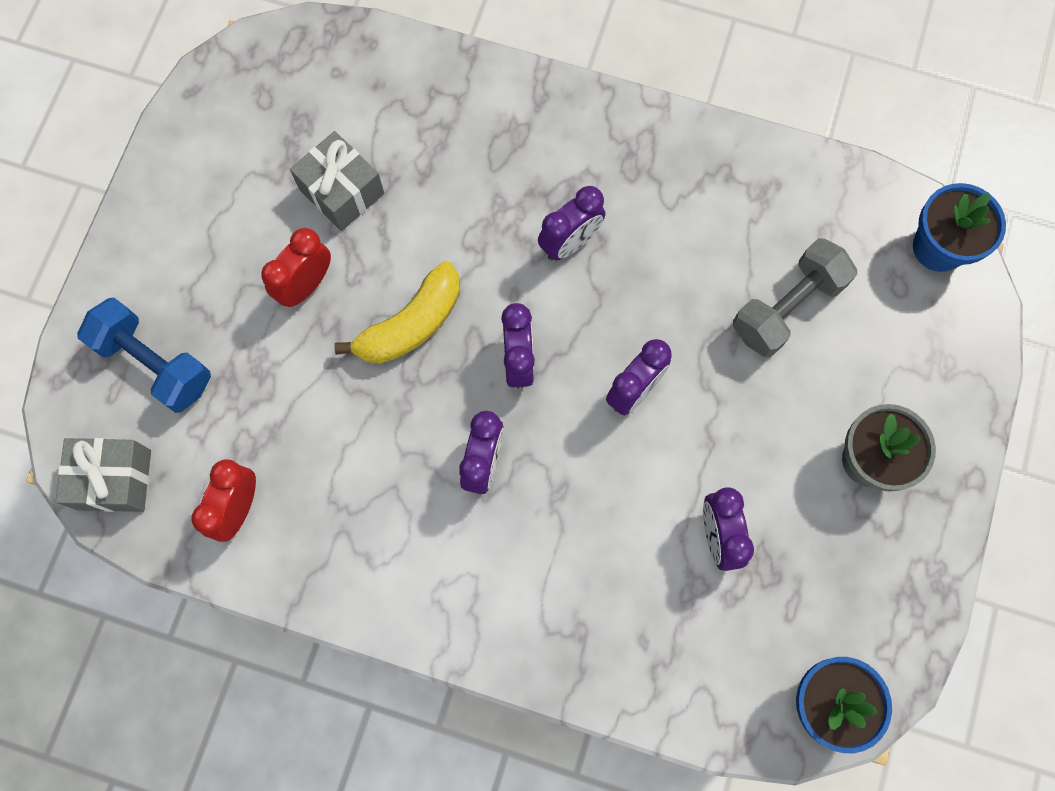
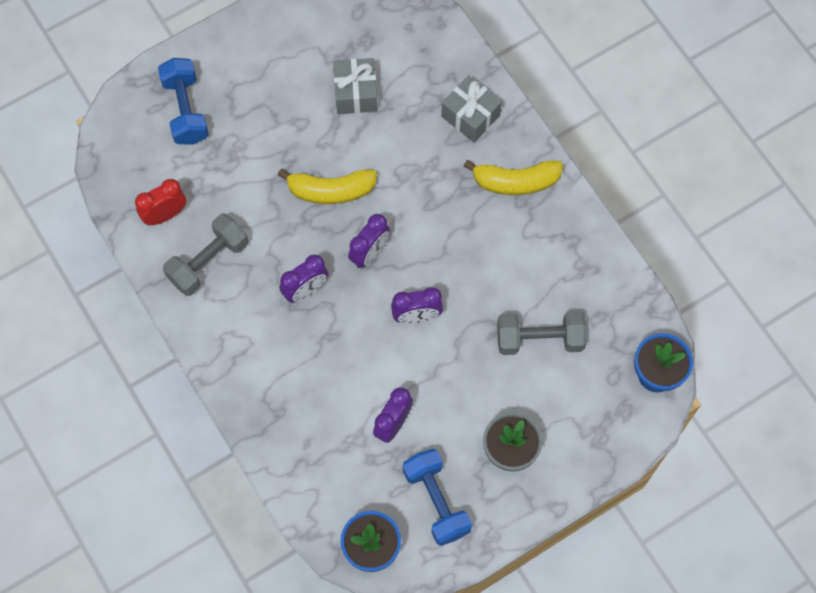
camera: 40 degrees right, 5 degrees down
grey gift [55,438,151,512] -> grey gift moved to [441,75,502,142]
red clock [261,228,331,307] -> none
purple clock [538,186,605,260] -> none
none -> grey dumbbell [163,214,248,296]
none -> blue dumbbell [403,449,472,546]
none -> yellow banana [464,160,563,195]

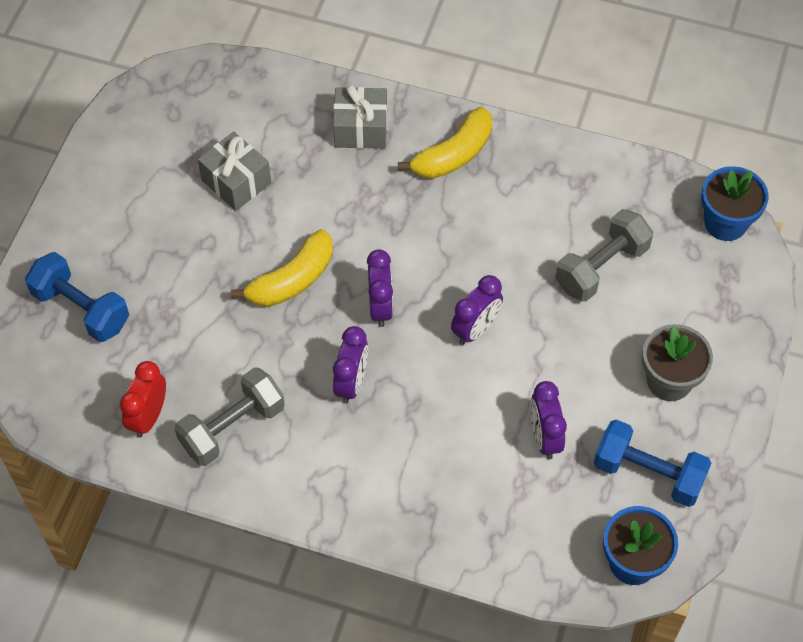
camera: 40 degrees left, 10 degrees down
grey dumbbell [163,214,248,296] -> grey dumbbell turned 45 degrees clockwise [175,367,285,466]

